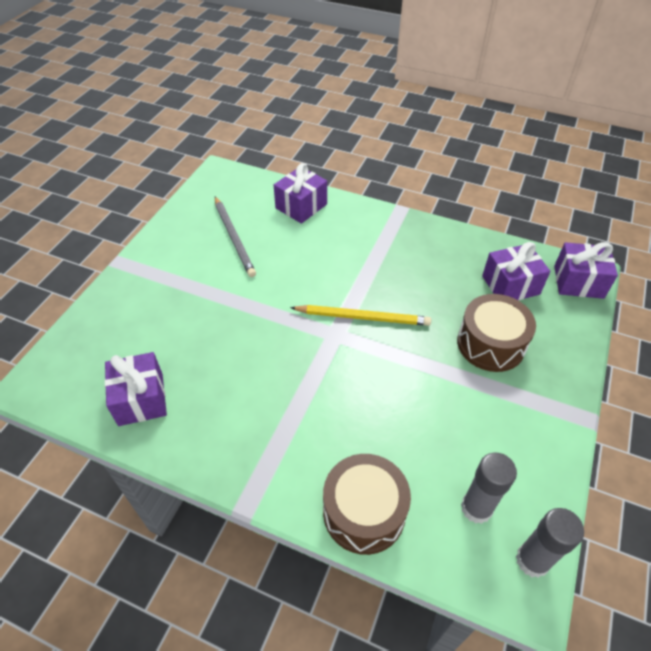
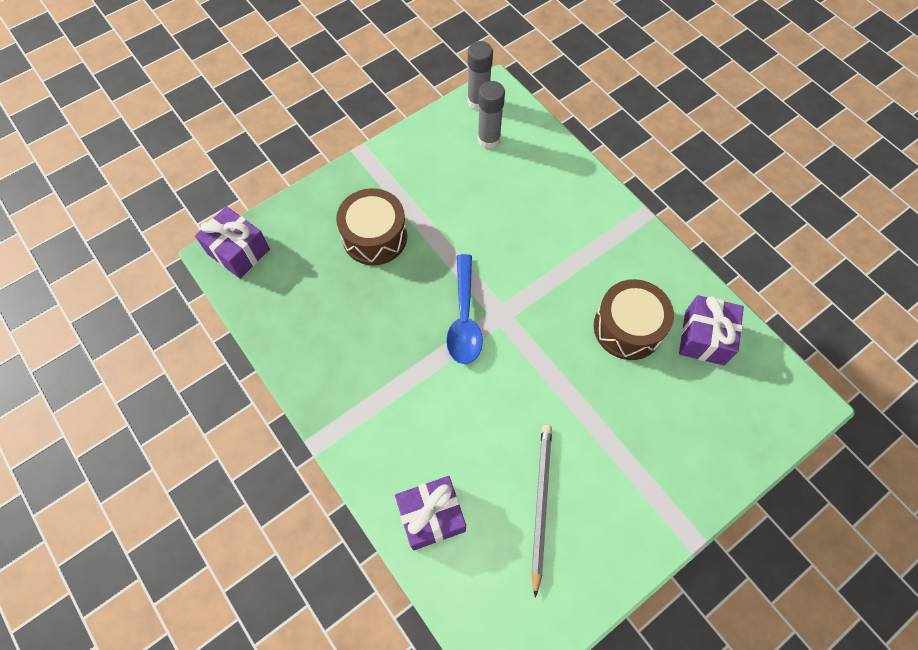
camera: 150 degrees left, 15 degrees up
yellow pencil [290,305,431,326] -> blue spoon [446,254,483,364]
brown drum [323,454,411,555] -> brown drum moved to [594,279,674,360]
purple gift [482,242,550,300] -> none

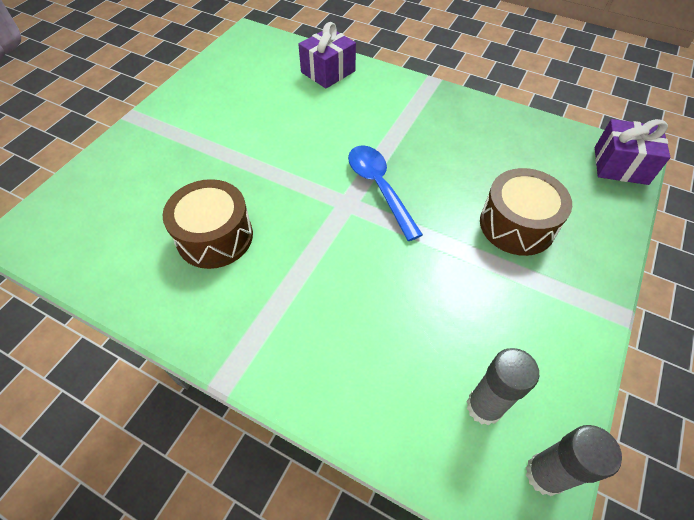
camera: 155 degrees right, 10 degrees down
grey pencil [531,425,552,598] -> none
purple gift [679,295,744,365] -> none

